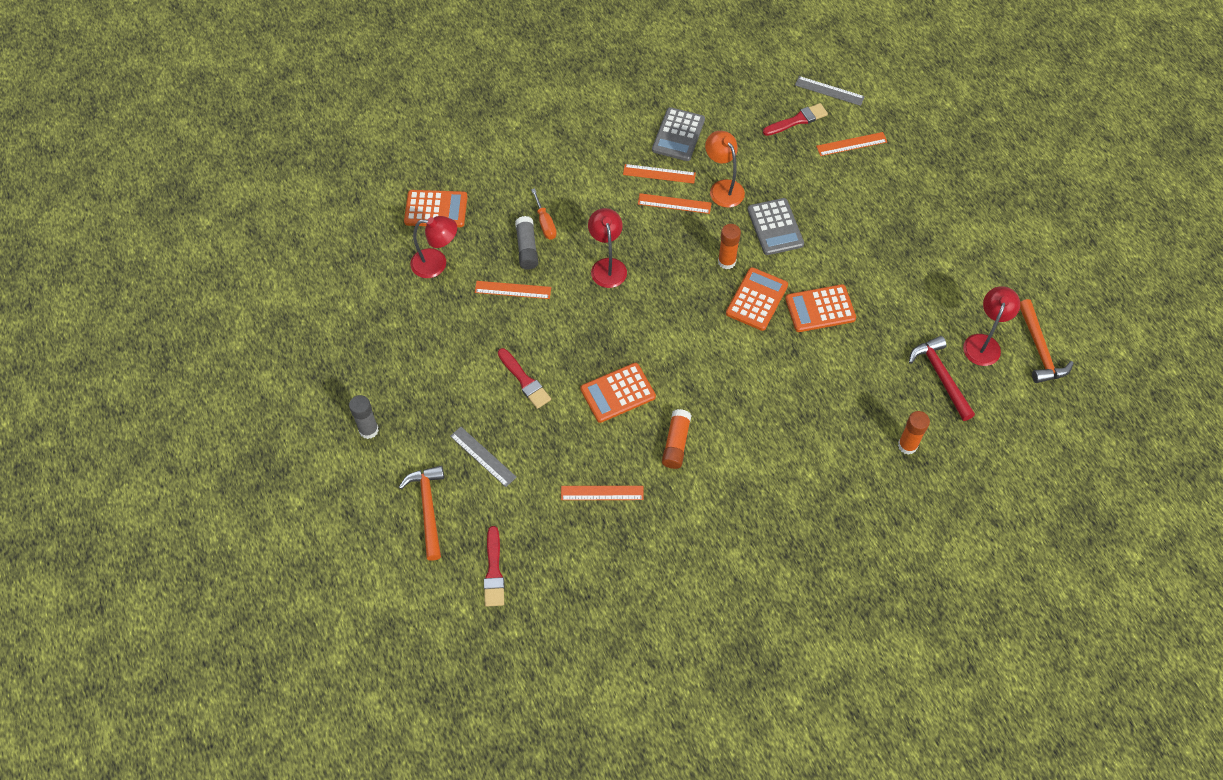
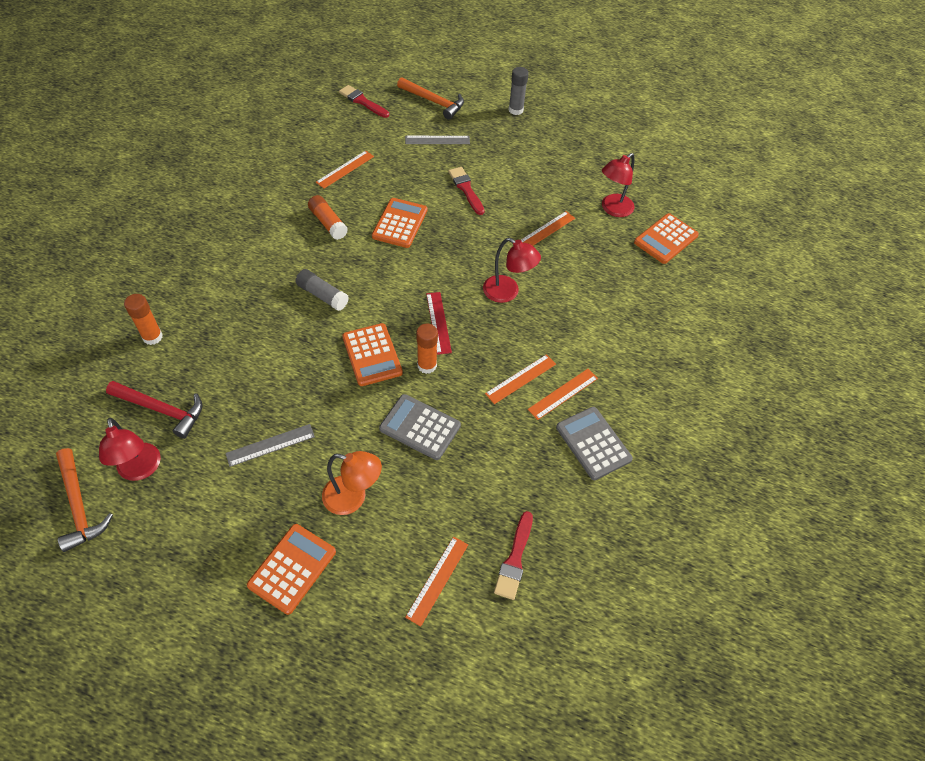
camera: 130 degrees right, 5 degrees down
red brush [498,348,551,409] -> red brush turned 60 degrees clockwise [448,167,485,215]
grey glue stick [515,216,538,270] -> grey glue stick moved to [296,269,349,311]
orange screwdriver [531,188,557,240] -> none
orange lamp [705,131,745,208] -> orange lamp moved to [322,451,382,515]
orange calculator [785,284,856,332] -> orange calculator moved to [247,524,336,615]
grey ruler [795,76,865,106] -> grey ruler moved to [225,424,315,467]
orange hammer [1020,299,1074,383] -> orange hammer turned 150 degrees counterclockwise [56,448,113,552]
none -> red ruler [426,292,452,355]

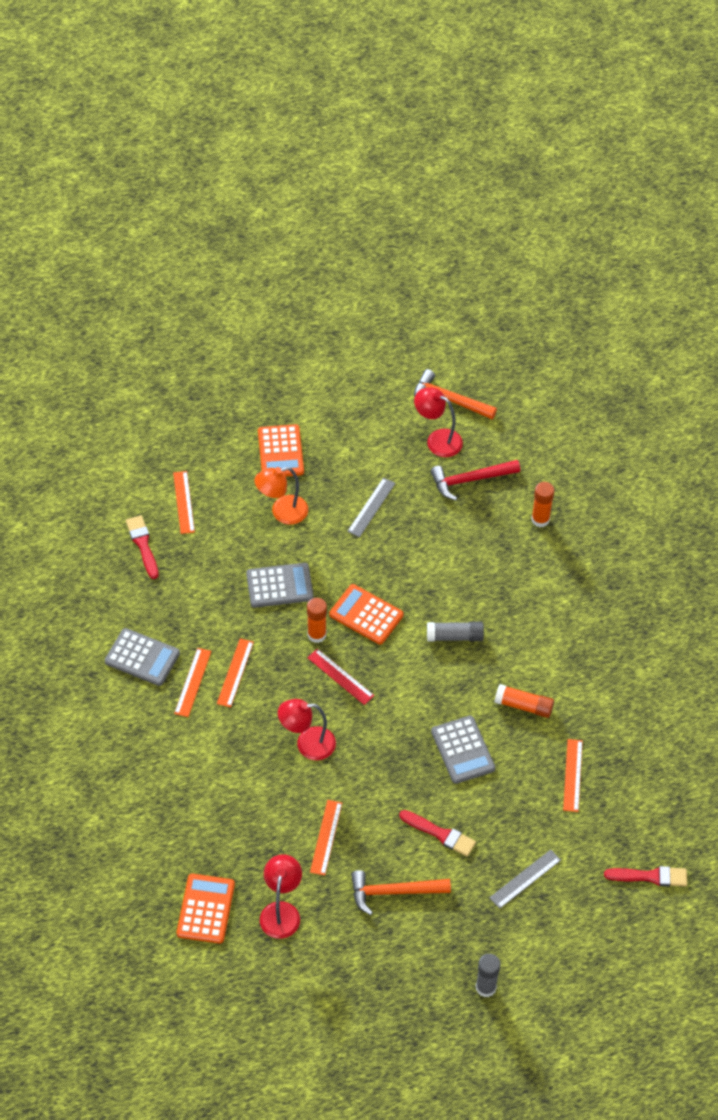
camera: 145 degrees right, 0 degrees up
orange calculator [372,198,427,248] -> grey calculator [431,716,495,784]
orange hammer [397,77,464,120] -> orange hammer moved to [351,870,451,915]

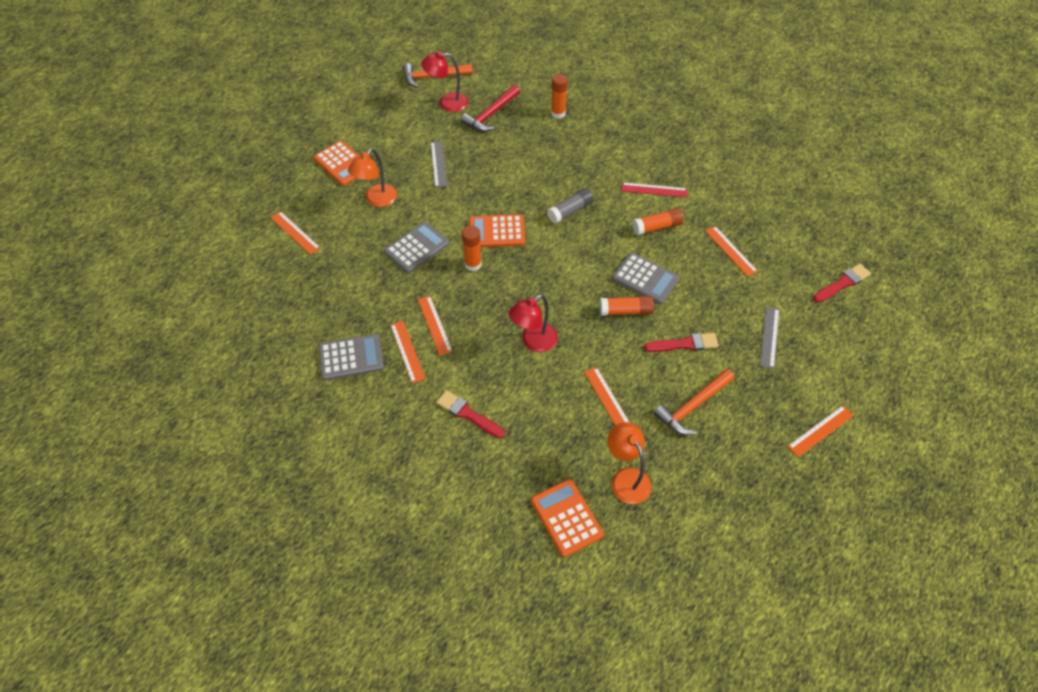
camera: 35 degrees left, 0 degrees up
red brush [126,515,159,579] -> red brush moved to [436,390,505,438]
red lamp [260,854,302,939] -> orange lamp [607,422,651,504]
red ruler [307,649,374,705] -> red ruler moved to [622,182,687,197]
grey glue stick [476,954,501,997] -> orange ruler [788,405,854,457]
none -> orange glue stick [600,296,654,316]

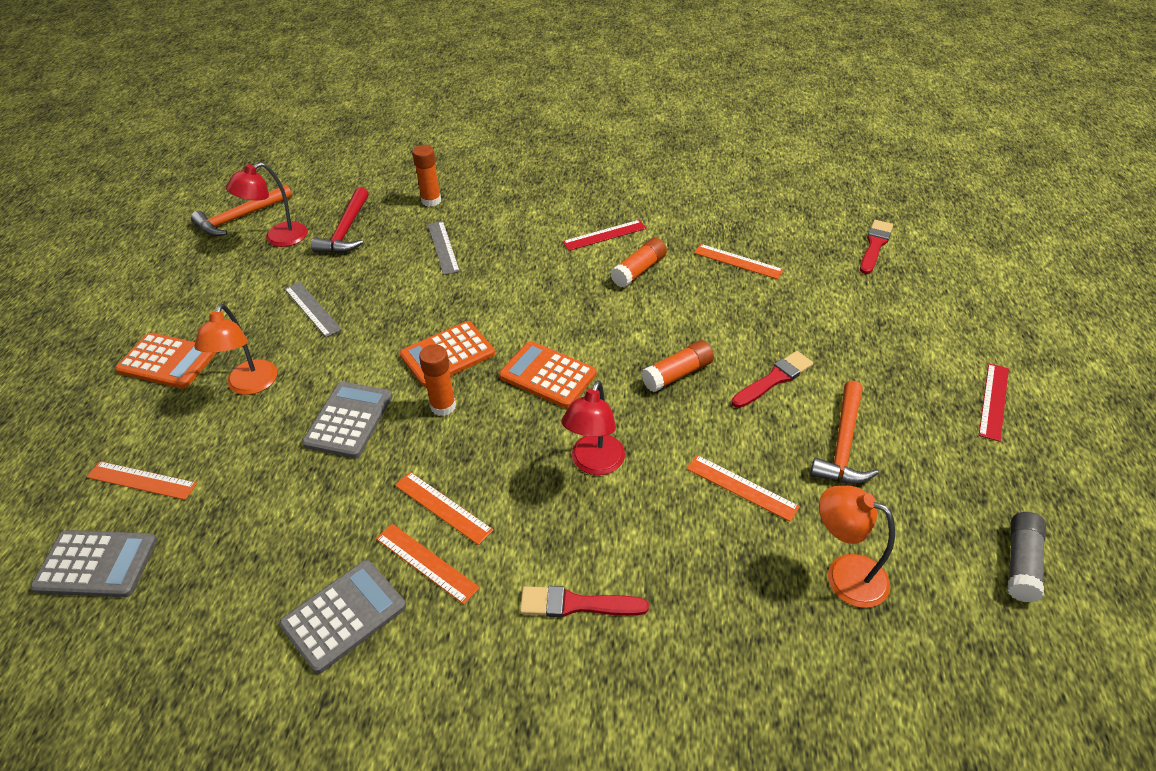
camera: 30 degrees left, 10 degrees down
orange calculator [531,479,604,557] -> orange calculator moved to [499,341,597,408]
grey glue stick [547,188,594,223] -> grey glue stick moved to [1008,512,1046,603]
grey calculator [612,253,680,304] -> grey calculator moved to [30,530,157,597]
grey ruler [760,307,779,369] -> grey ruler moved to [428,221,460,275]
orange ruler [788,405,854,457] -> red ruler [979,363,1009,442]

